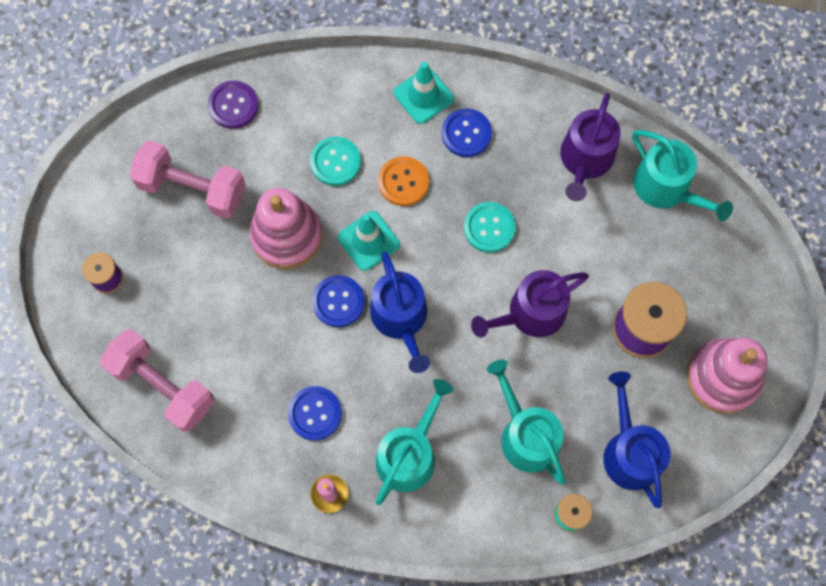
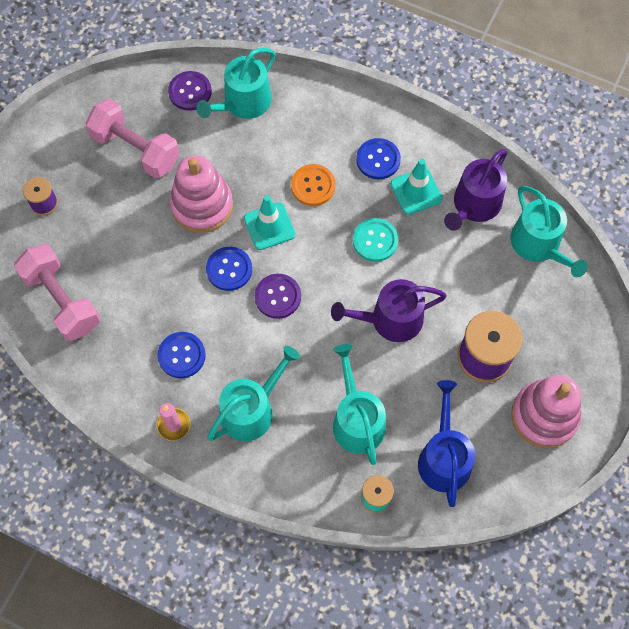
camera: 15 degrees right, 5 degrees down
turquoise button [310,137,361,186] -> none
blue watering can [370,251,430,373] -> purple button [255,274,301,319]
turquoise traffic cone [394,62,454,124] -> turquoise traffic cone moved to [390,159,443,215]
none -> turquoise watering can [196,48,276,119]

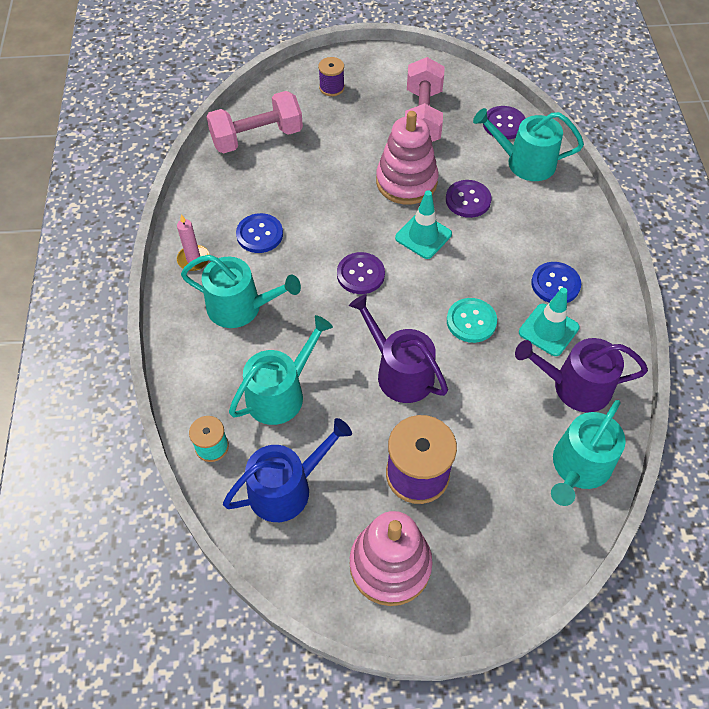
camera: 60 degrees right, 10 degrees down
pink dumbbell [14,244,100,341] -> pink dumbbell turned 45 degrees clockwise [206,91,303,154]
blue button [206,247,252,291] -> none
orange button [291,164,336,206] -> none
none -> purple button [446,180,492,218]

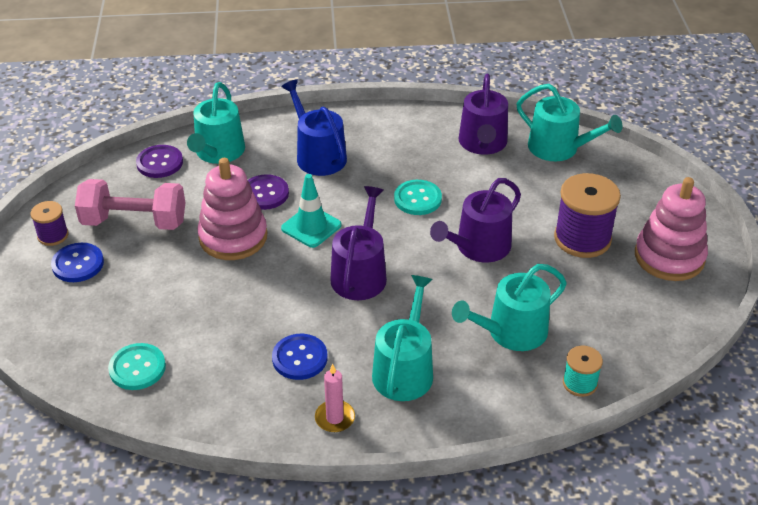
camera: 90 degrees left, 15 degrees down
pink dumbbell [206,91,303,154] -> turquoise button [108,343,166,390]
blue watering can [223,418,352,522] -> blue watering can moved to [281,79,347,176]
turquoise watering can [229,315,333,425] -> turquoise watering can turned 75 degrees counterclockwise [452,264,567,351]
purple spool [318,57,345,96] -> purple spool moved to [31,201,69,246]
purple button [337,252,385,294] -> purple watering can [330,186,387,300]
turquoise traffic cone [519,288,580,356] -> none
blue button [531,262,581,303] -> blue button moved to [51,243,104,282]

